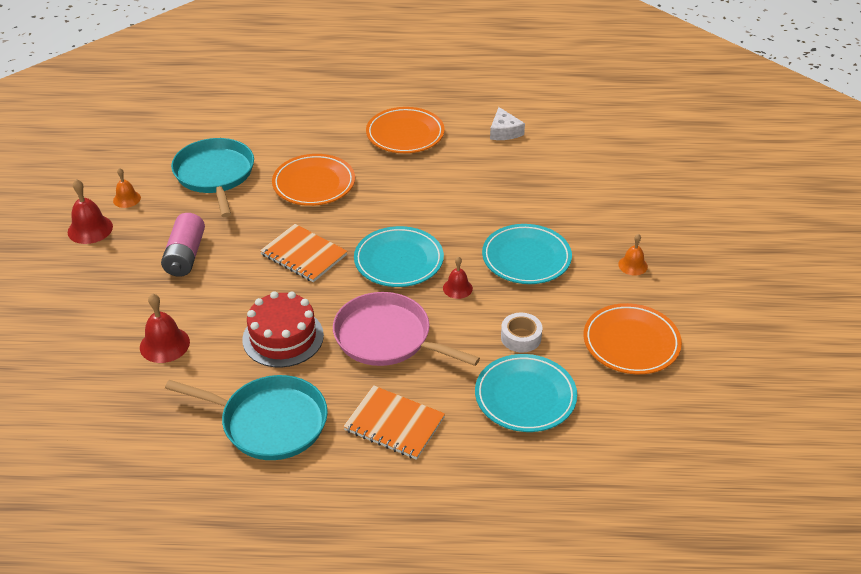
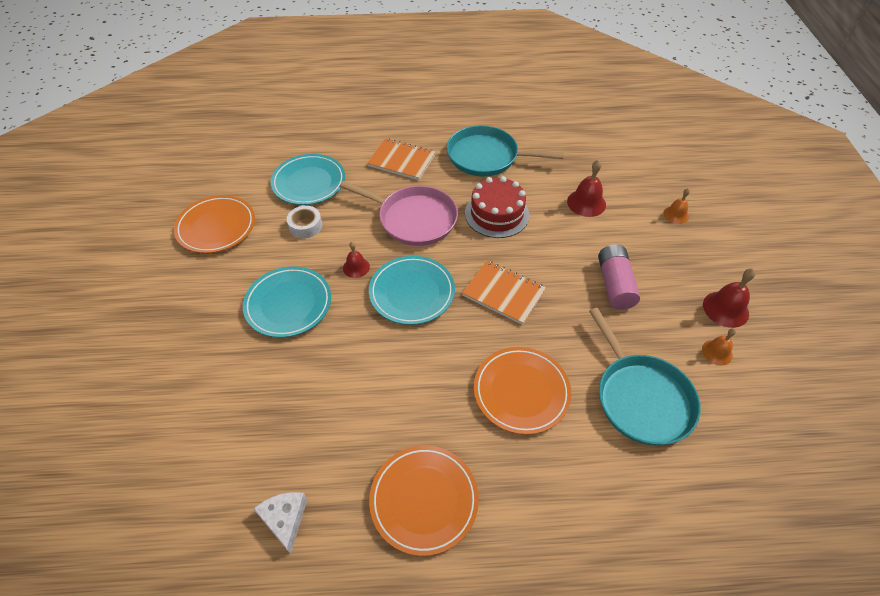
camera: 175 degrees right, 10 degrees up
orange bell [618,234,648,276] -> orange bell moved to [664,188,690,224]

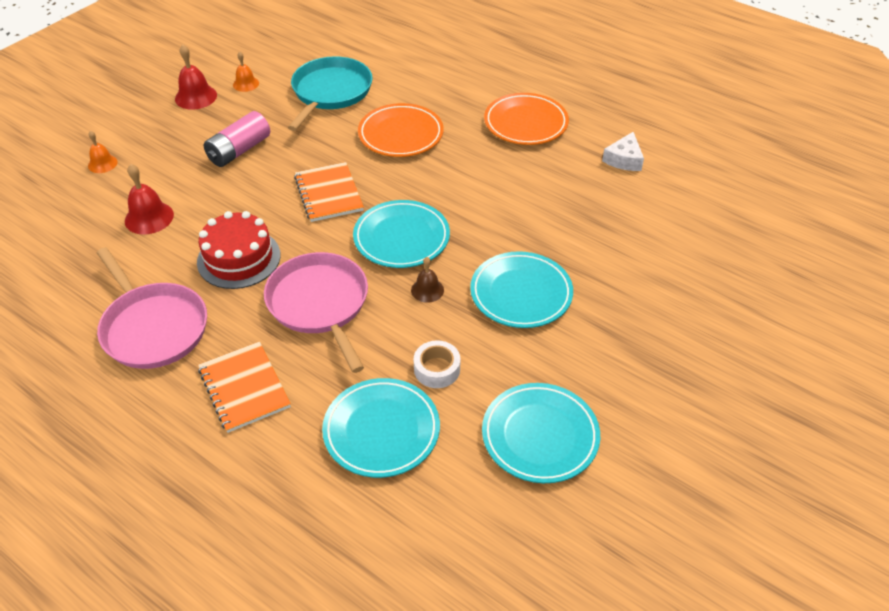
camera: 140 degrees left, 5 degrees down
orange plate [174,195,255,253] -> turquoise plate [482,383,600,483]
red bell [343,242,370,278] -> brown bell [411,257,444,303]
turquoise pan [447,125,564,176] -> pink pan [97,247,207,369]

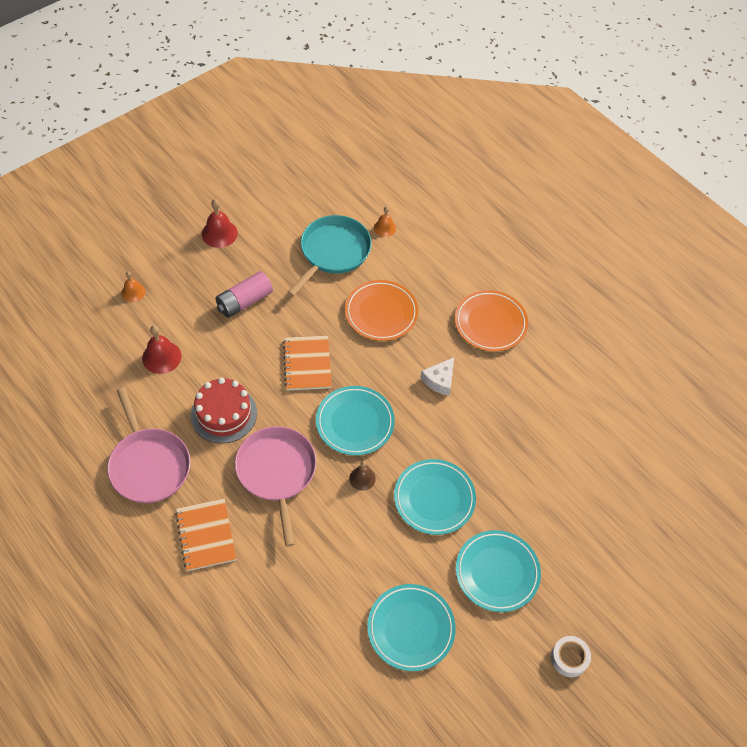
camera: 10 degrees right, 10 degrees up
orange bell [233,51,259,92] -> orange bell moved to [374,207,396,237]
turquoise plate [322,378,440,478] -> turquoise plate moved to [456,530,541,612]
white tape [414,340,461,388] -> white tape moved to [551,636,591,677]
white cheese [602,132,644,171] -> white cheese moved to [421,357,454,396]

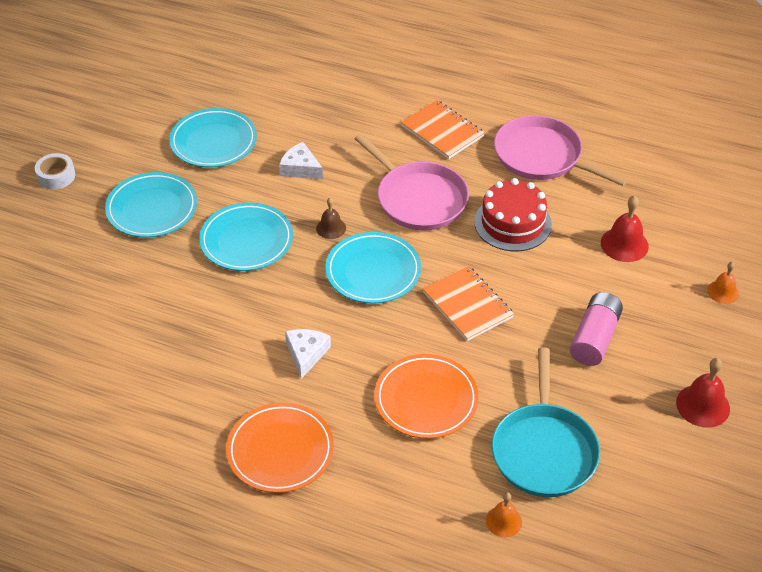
camera: 155 degrees right, 10 degrees down
none -> white cheese [279,142,323,179]

